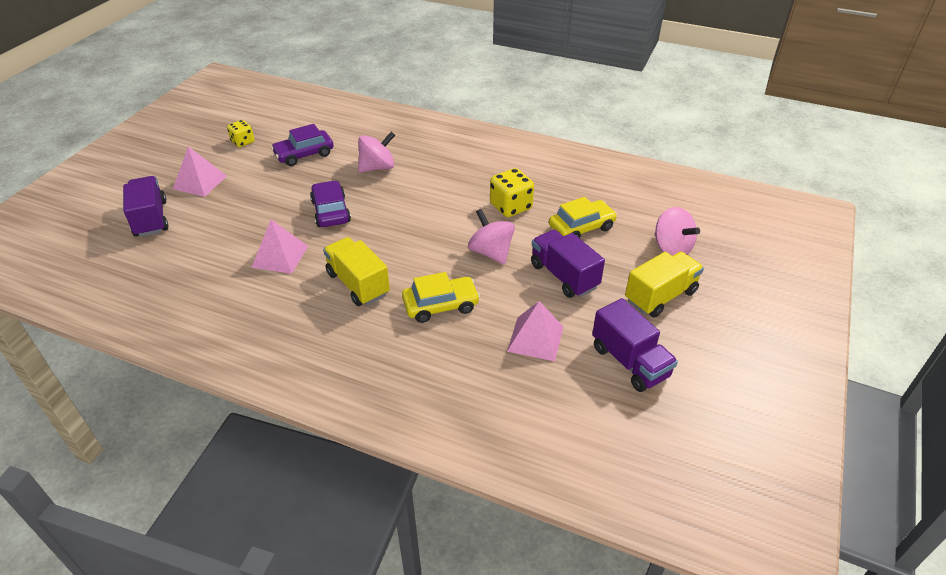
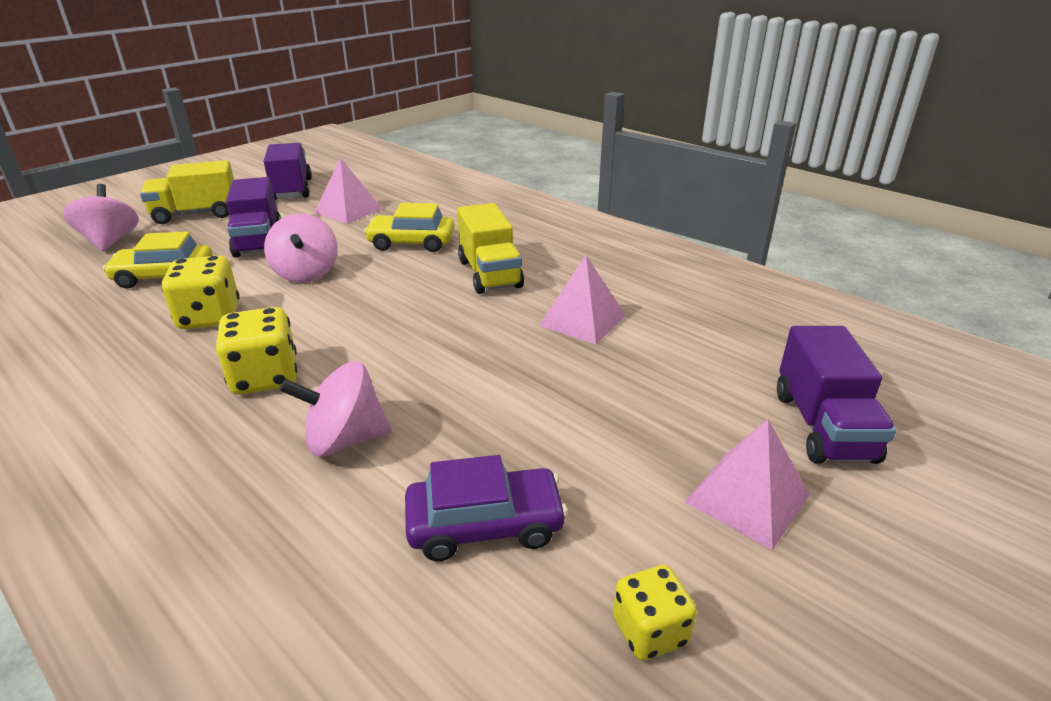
camera: 160 degrees left, 10 degrees down
purple car [310,180,351,227] -> none
none -> yellow dice [216,307,297,394]

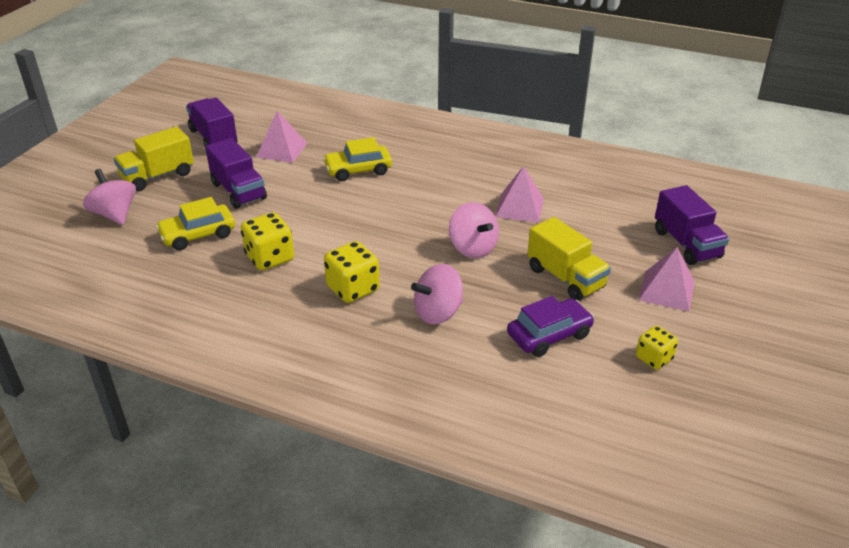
camera: 20 degrees left, 5 degrees up
pink spinning top [264,214,337,283] -> pink spinning top moved to [449,202,499,258]
yellow truck [457,203,524,294] -> yellow truck moved to [527,217,611,301]

